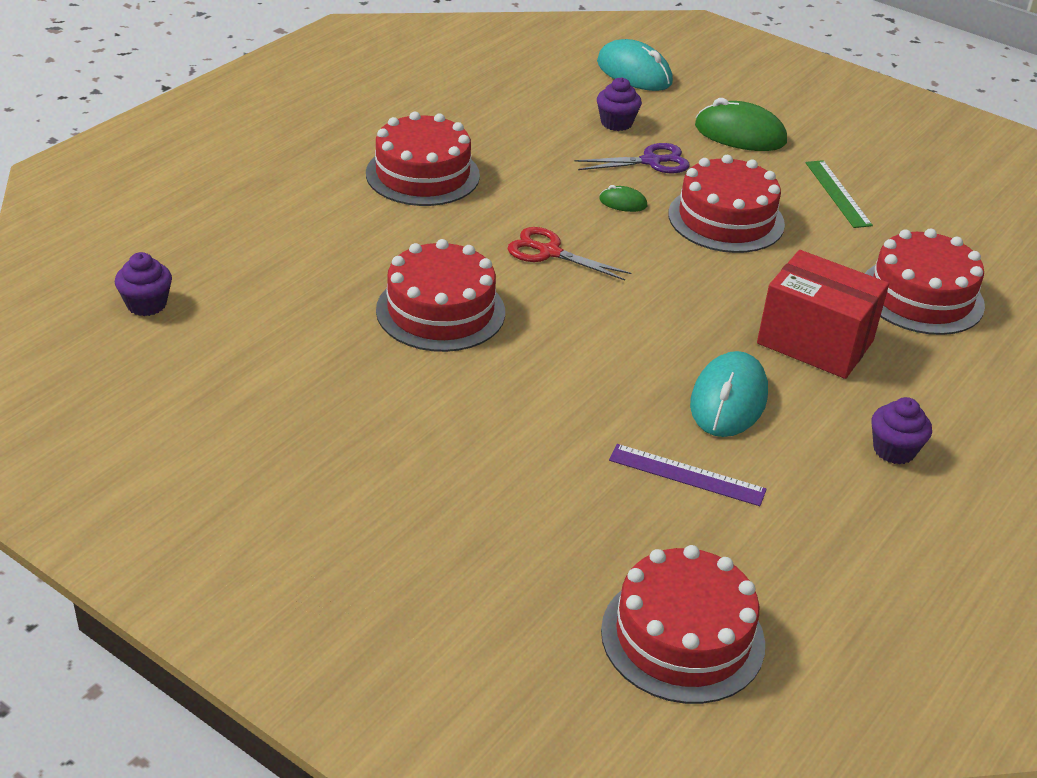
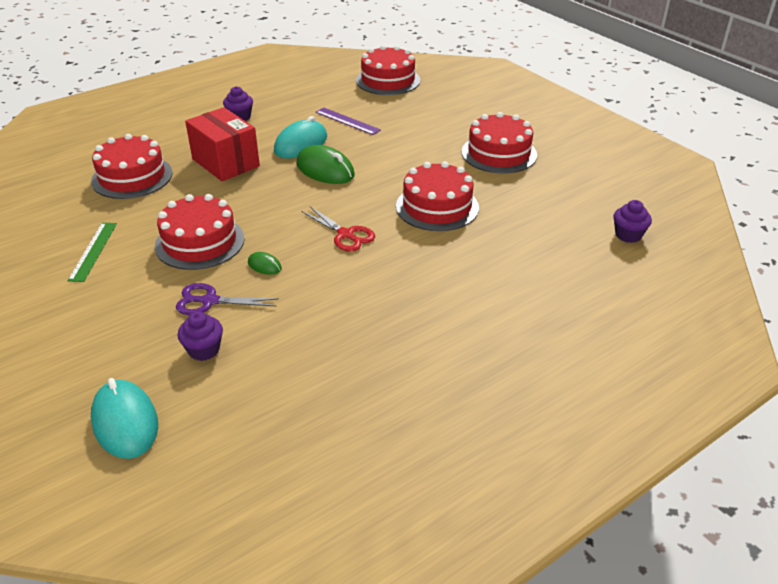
camera: 160 degrees left, 0 degrees up
red cake [366,112,480,206] -> red cake moved to [461,112,537,173]
green mouse [695,98,787,151] -> green mouse moved to [296,145,355,184]

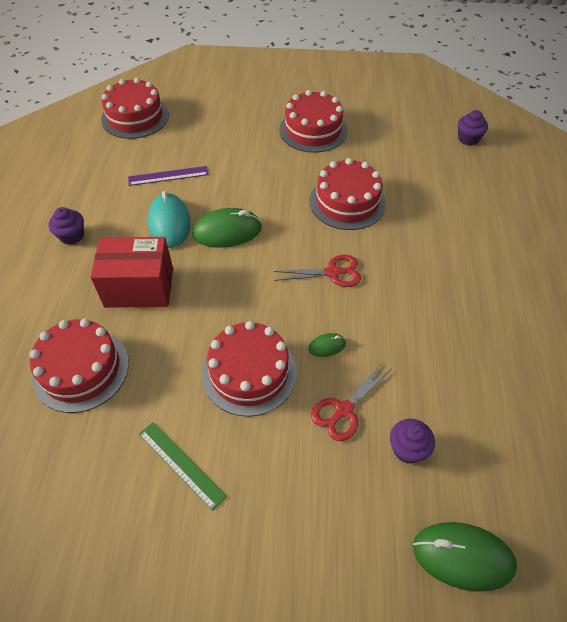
camera: 50 degrees left, 15 degrees up
turquoise mouse [91,378,158,459] -> green mouse [413,522,517,592]
purple scissors [176,283,279,315] -> red scissors [311,363,391,441]

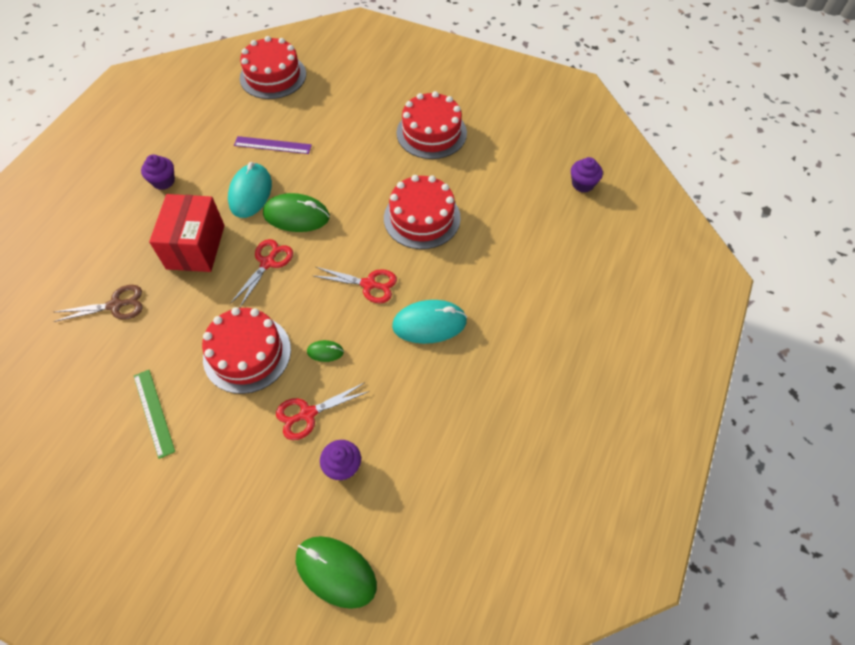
camera: 20 degrees right, 5 degrees up
red cake [30,319,129,413] -> brown scissors [53,285,143,322]
red box [90,237,173,308] -> red box turned 75 degrees clockwise [149,194,225,272]
none -> red scissors [230,239,293,307]
none -> turquoise mouse [392,300,467,344]

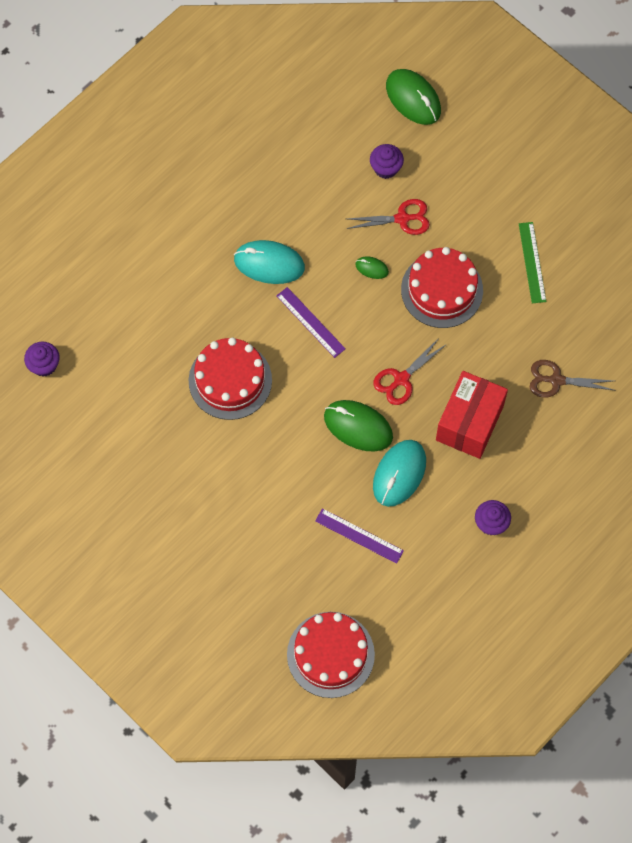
camera: 160 degrees left, 10 degrees up
red scissors [314,267,397,303] -> purple ruler [276,287,346,358]
red cake [397,91,467,159] -> none

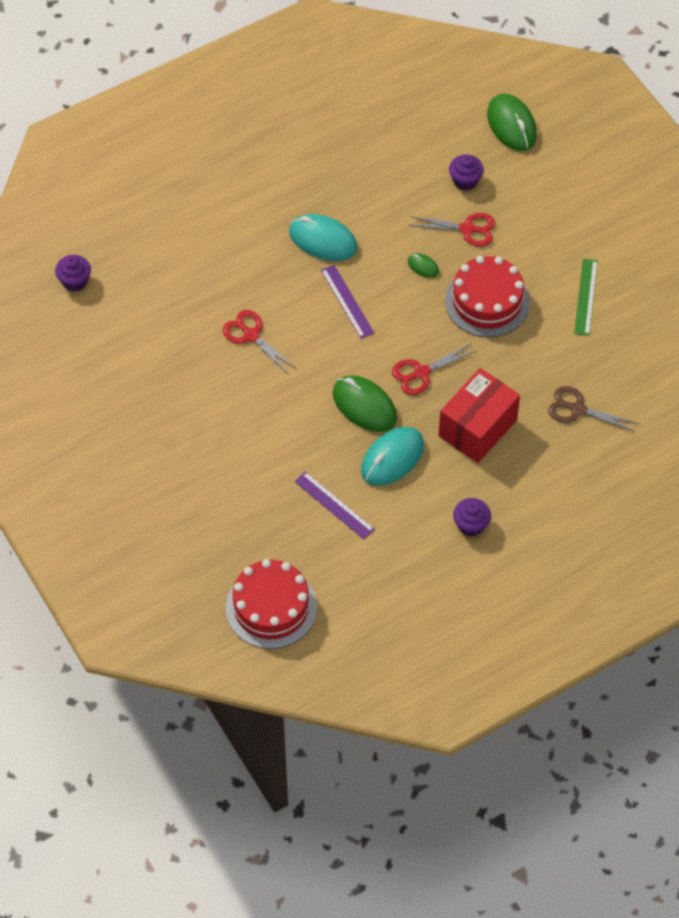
camera: 15 degrees right, 10 degrees down
red cake [189,338,272,420] -> red scissors [223,310,297,375]

